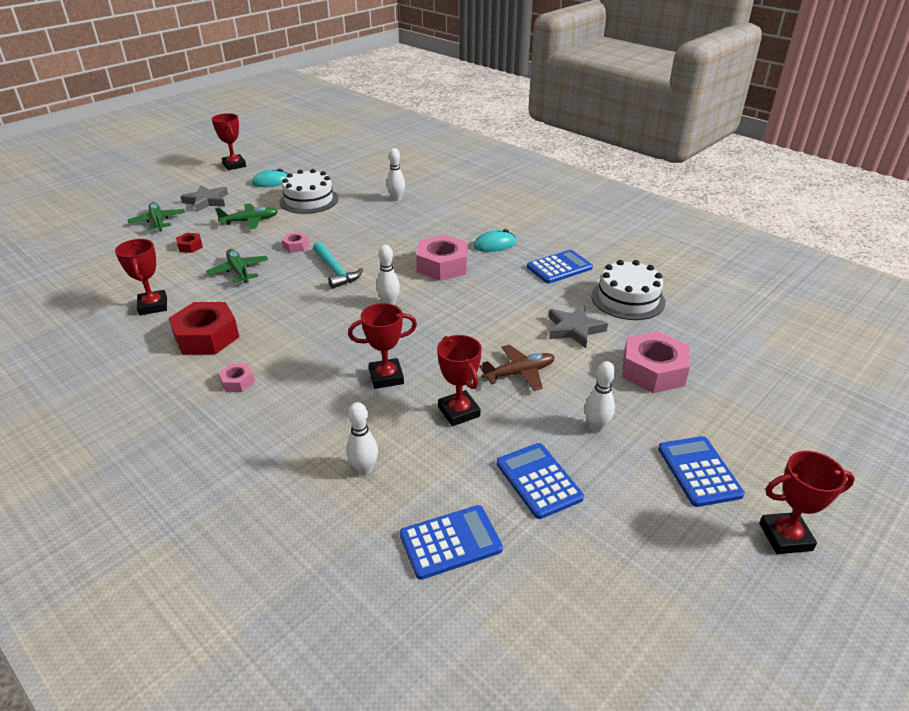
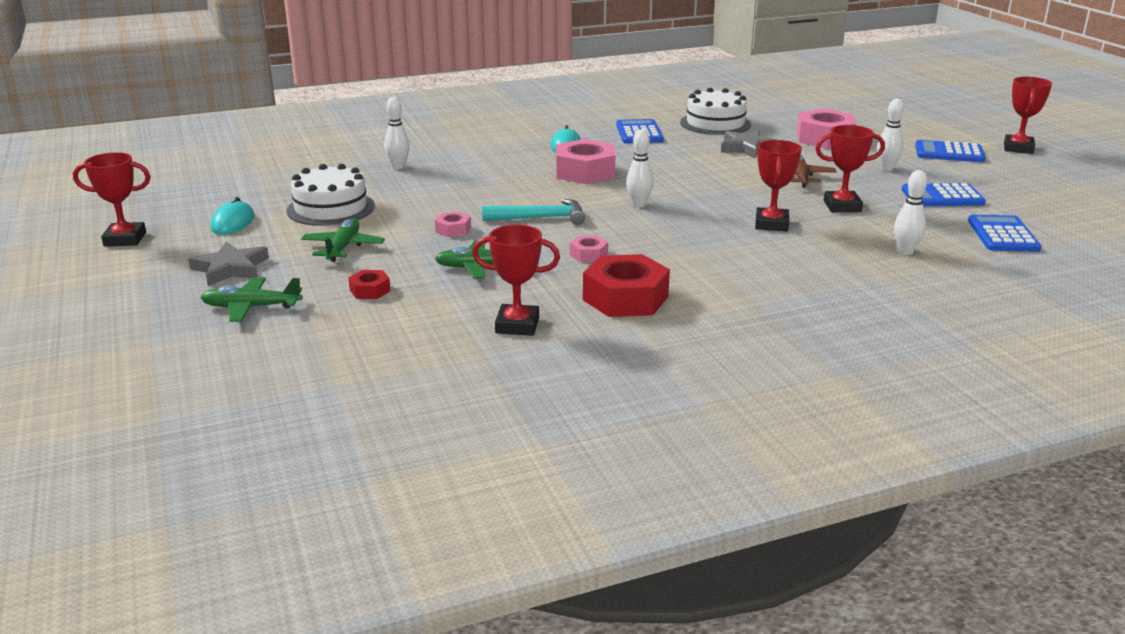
camera: 65 degrees left, 10 degrees down
pink nut [219,363,255,392] -> pink nut moved to [570,236,608,262]

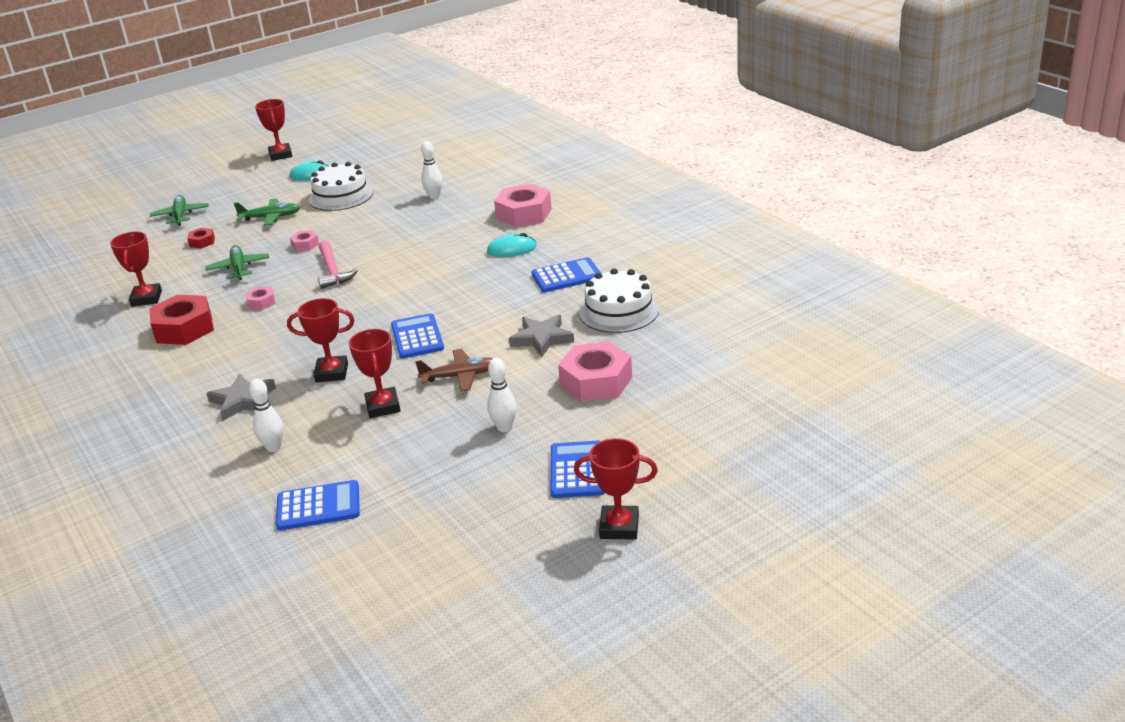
camera: 80 degrees right, 5 degrees up
grey star [188,242,269,286] -> grey star moved to [206,374,276,421]
turquoise hammer [482,199,585,225] -> pink hammer [318,241,358,289]
pink nut [556,139,616,184] -> pink nut moved to [494,184,552,227]
white bowling pin [626,129,654,207] -> none
blue calculator [902,183,986,206] -> blue calculator moved to [391,313,444,359]

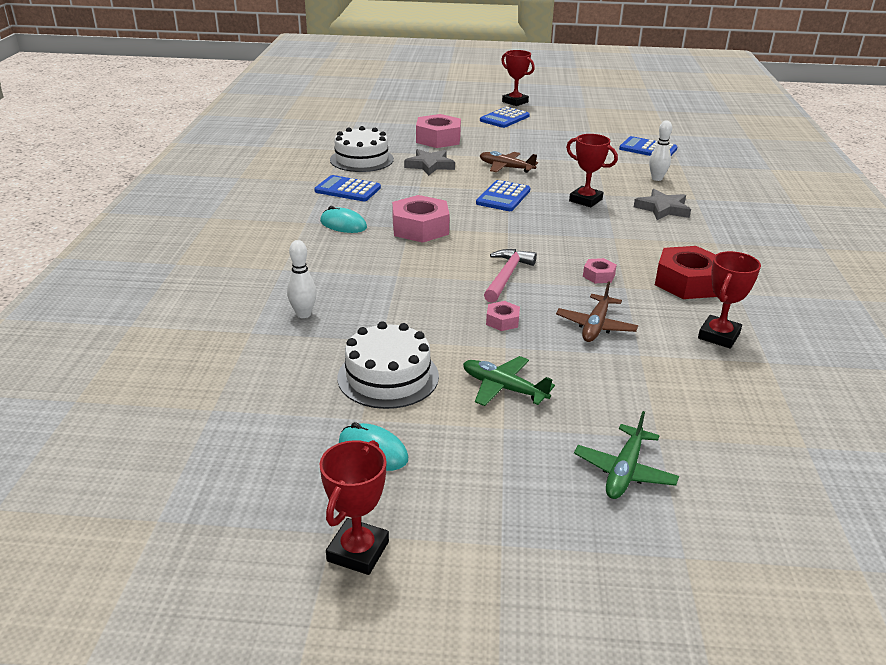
camera: 145 degrees left, 0 degrees up
red nut [187,228,215,249] -> none
green plane [205,245,269,280] -> brown plane [556,281,638,342]
red trophy [349,329,400,418] -> none
white bowling pin [487,358,517,432] -> none
pink nut [494,184,552,227] -> pink nut moved to [392,195,450,243]

